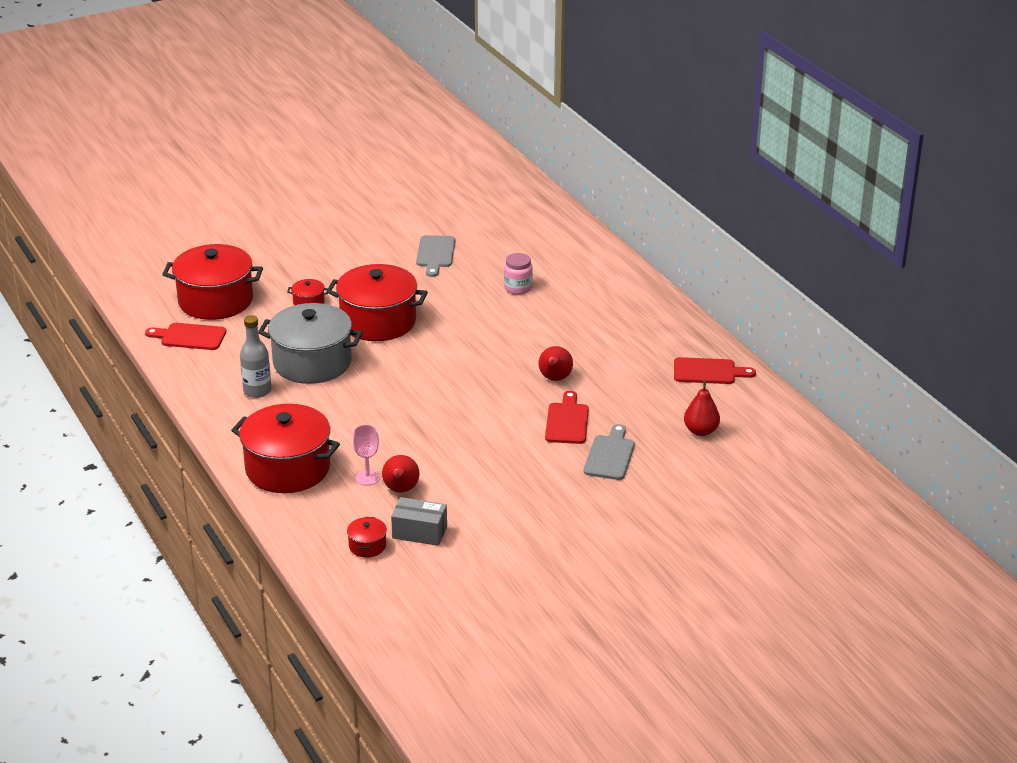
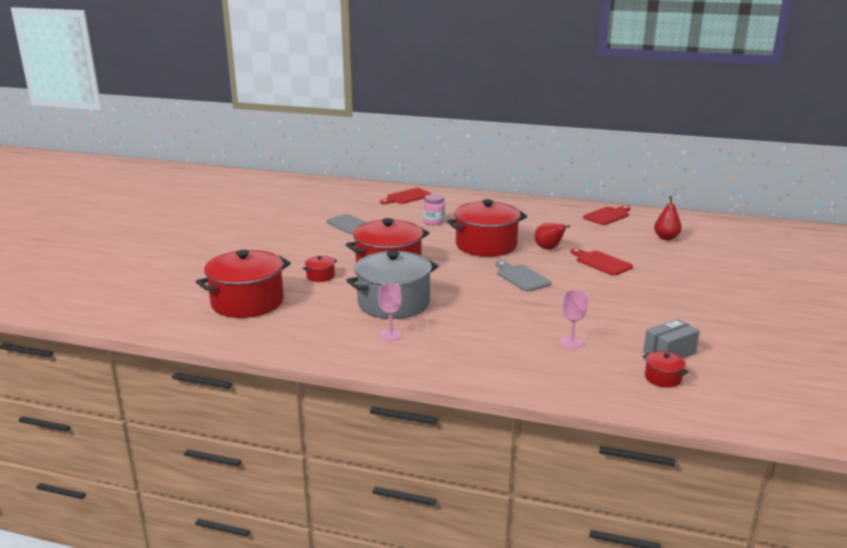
camera: 45 degrees left, 10 degrees down
red cutting board [145,323,226,350] -> red cutting board moved to [380,188,431,204]
red pot [231,404,340,493] -> red pot moved to [447,199,527,257]
grey bottle [240,315,271,398] -> pink goblet [378,283,402,341]
red pear [382,455,420,492] -> none
grey cutting board [584,424,635,480] -> grey cutting board moved to [496,261,551,292]

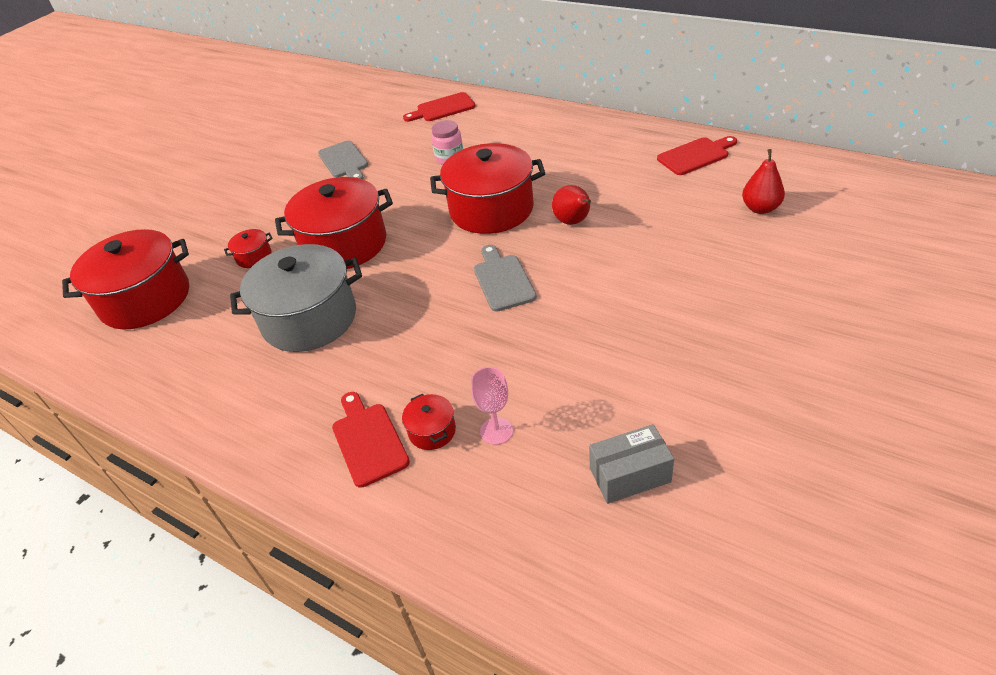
camera: 20 degrees right, 20 degrees up
pink goblet [378,283,402,341] -> none
red cutting board [570,248,633,276] -> red cutting board moved to [332,392,410,488]
red pot [643,351,689,387] -> red pot moved to [402,394,456,450]

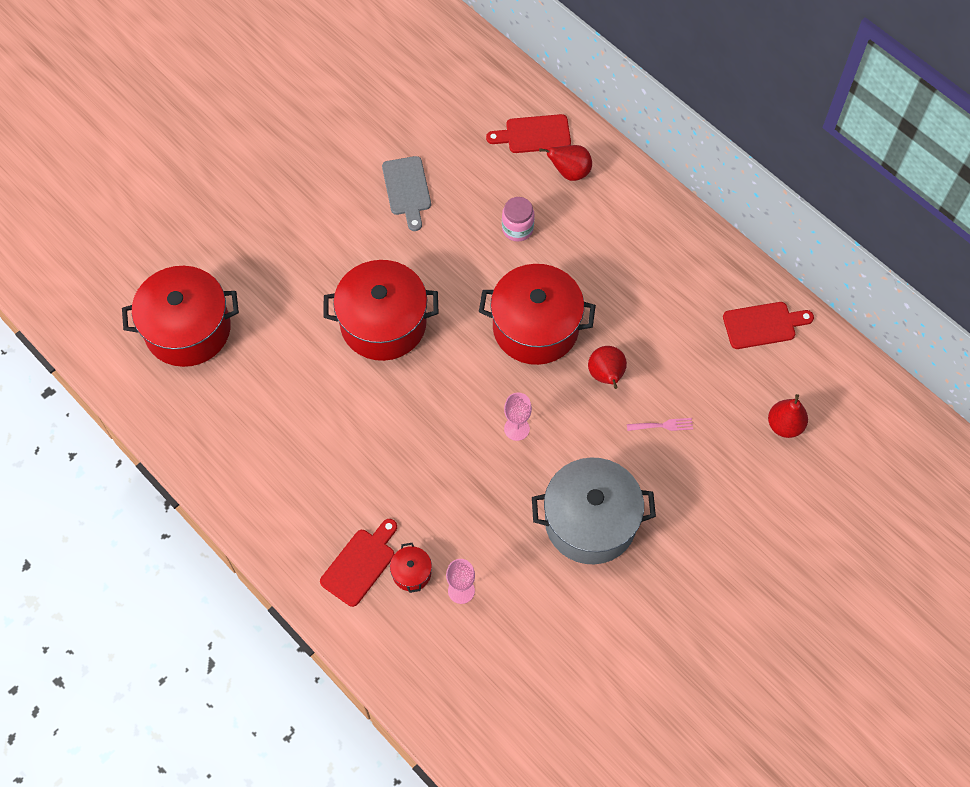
camera: 10 degrees right, 20 degrees up
red pot [224,229,273,268] -> none
grey pot [230,244,362,352] -> grey pot moved to [532,457,656,564]
red cutting board [332,392,410,488] -> red cutting board turned 45 degrees clockwise [320,519,397,607]
grey cutting board [474,245,537,312] -> pink goblet [504,393,532,441]
grey box [589,424,674,504] -> none
none -> red pear [539,145,592,181]
none -> pink fork [627,418,693,431]

